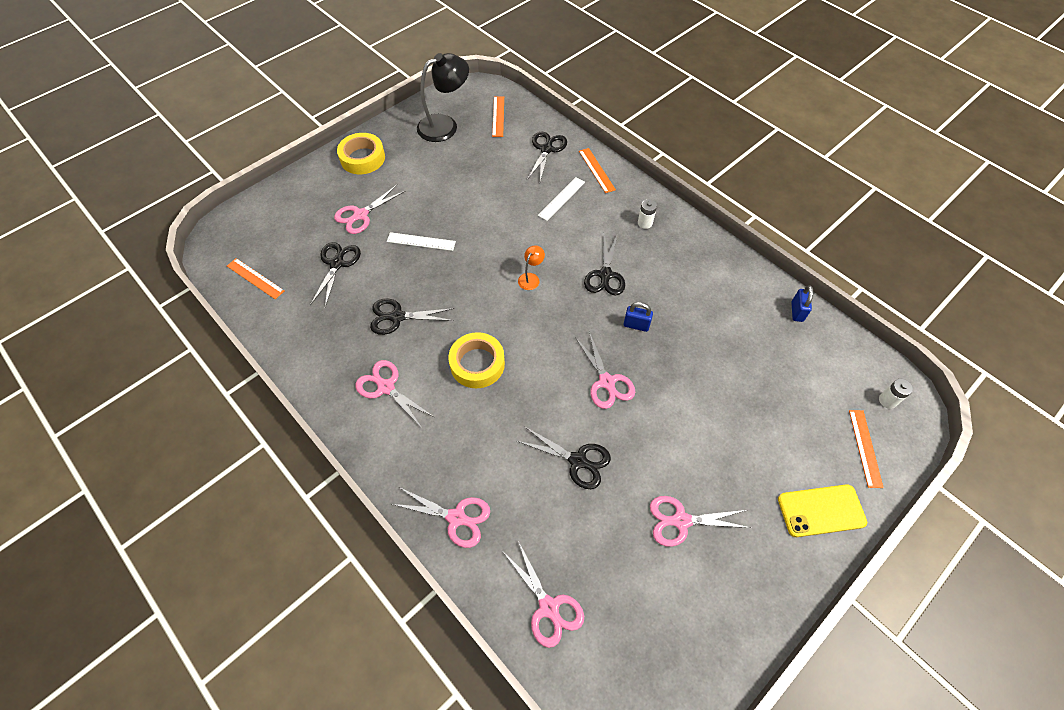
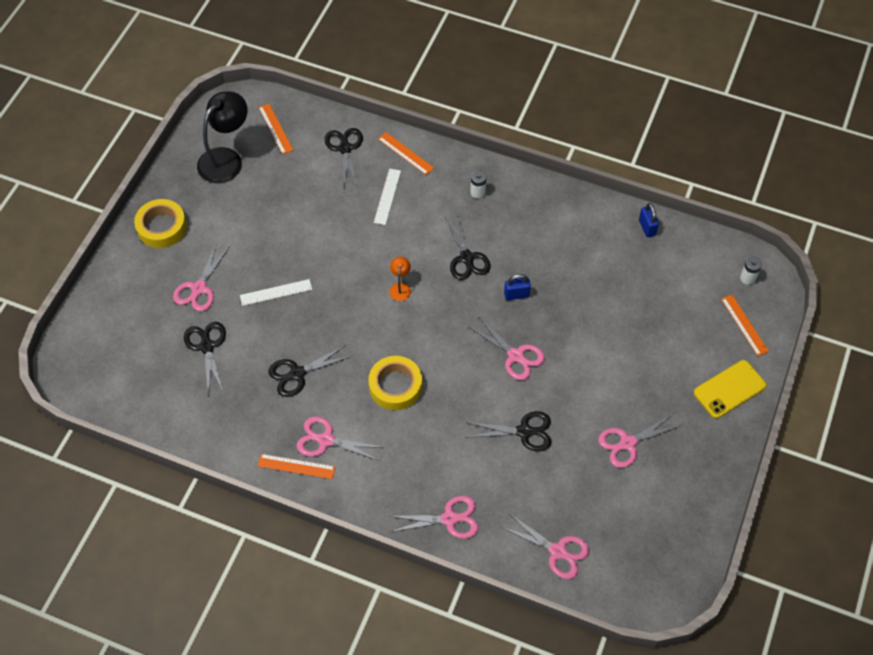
camera: 25 degrees left, 0 degrees up
orange ruler [227,258,284,299] -> orange ruler moved to [258,454,335,479]

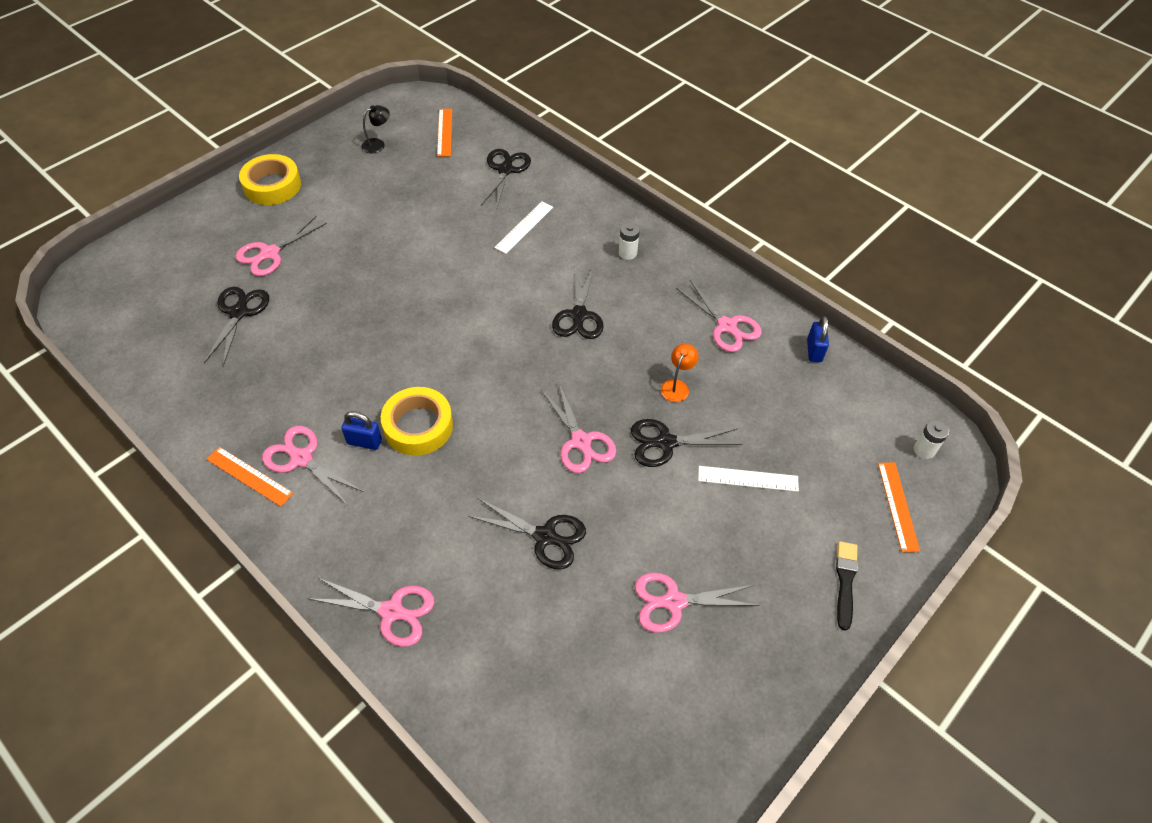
camera: 20 degrees right, 5 degrees down
black lamp [197,91,247,183] -> black lamp [361,105,390,153], size x0.46
white ruler [240,279,312,306] -> white ruler moved to [698,466,799,492]
black scissors [269,345,352,397] -> black scissors moved to [631,419,743,467]
orange ruler [378,132,434,175] -> none
orange lamp [389,256,411,301] -> orange lamp moved to [661,344,699,402]
pink scissors [501,514,589,579] -> pink scissors moved to [676,280,762,352]
blue padlock [504,274,531,300] -> blue padlock moved to [341,411,382,450]
yellow phone [694,360,767,418] -> black brush [836,541,858,631]

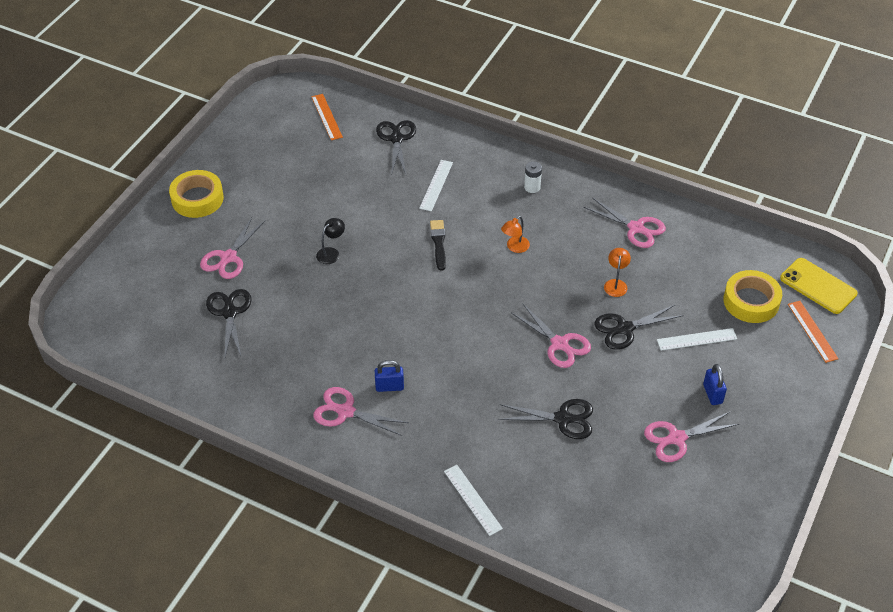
camera: 15 degrees left, 5 degrees down
orange ruler [207,447,294,507] -> none
pink scissors [308,577,435,647] -> white ruler [444,465,503,536]
black lamp [361,105,390,153] -> black lamp moved to [316,218,345,264]
yellow tape [381,387,453,456] -> yellow tape moved to [723,270,782,323]
black scissors [552,265,604,339] -> orange lamp [501,216,530,253]
blue padlock [807,316,829,362] -> blue padlock moved to [703,364,727,405]
black brush [836,541,858,631] -> black brush moved to [430,220,446,271]
white battery [914,420,949,459] -> yellow phone [780,258,858,314]

